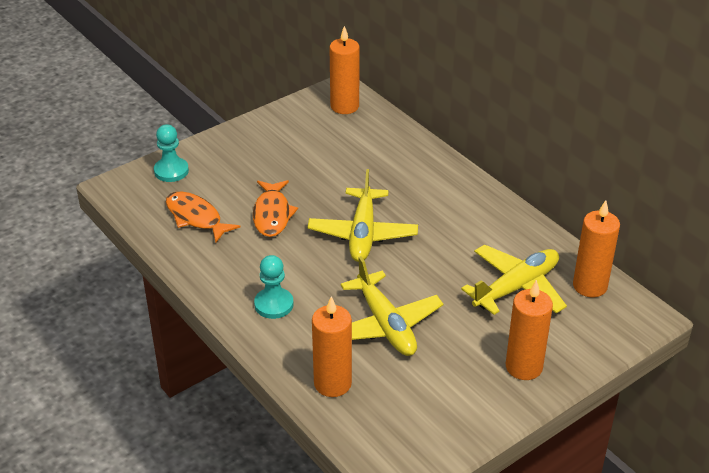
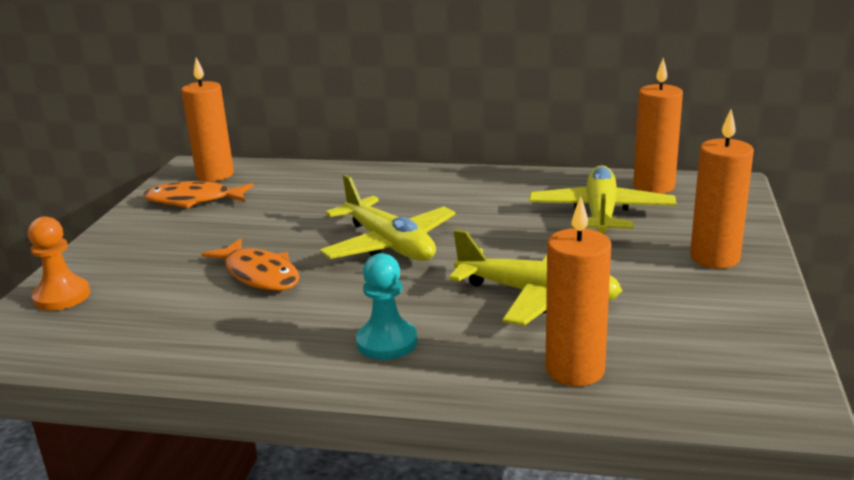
camera: 40 degrees left, 15 degrees down
turquoise pawn [154,124,189,182] -> orange pawn [28,216,91,311]
orange fish [166,192,240,243] -> orange fish moved to [143,181,254,208]

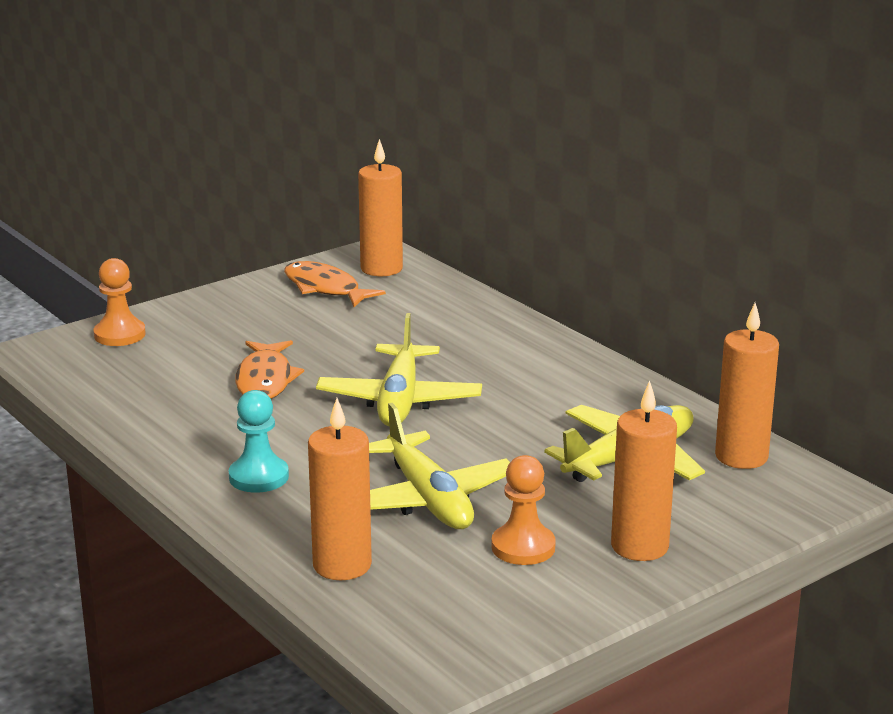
camera: 40 degrees right, 0 degrees up
none -> orange pawn [491,455,556,565]

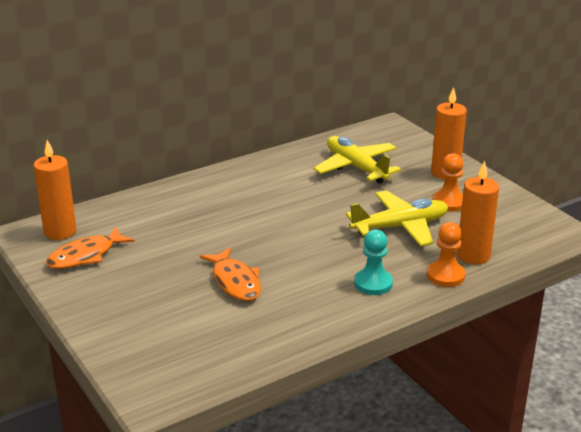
camera: 85 degrees left, 5 degrees up
orange pawn [94,258,146,346] -> orange pawn moved to [427,222,465,287]
orange fish [235,340,304,399] -> orange fish turned 60 degrees clockwise [200,248,261,301]
yellow plane [316,313,482,426] -> none
orange candle [715,303,779,469] -> none

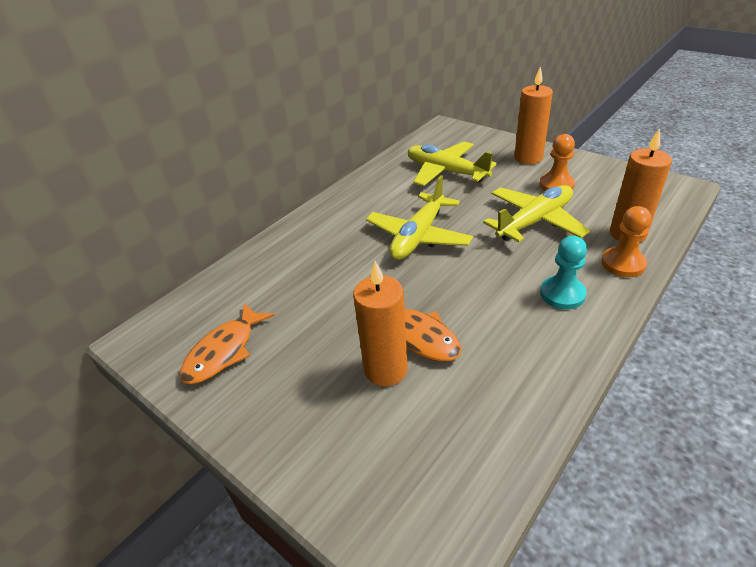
camera: 15 degrees left, 10 degrees up
orange candle [33,140,76,240] -> orange candle moved to [353,261,408,386]
none -> yellow plane [366,175,473,260]

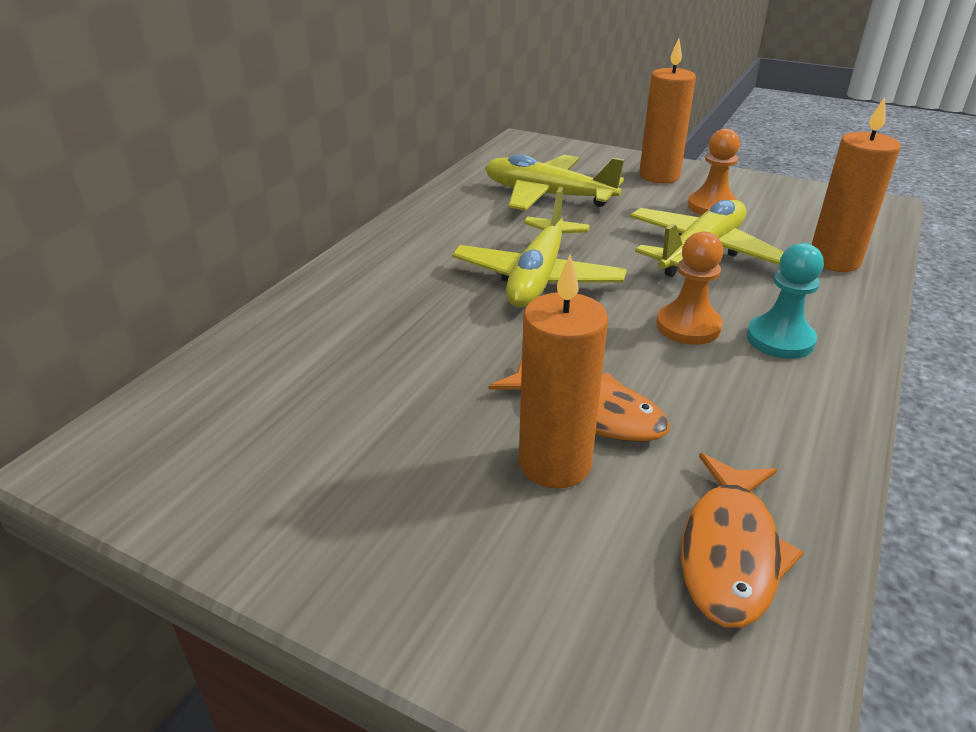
camera: 15 degrees left, 5 degrees down
orange fish [180,303,275,384] -> orange fish moved to [681,453,804,628]
orange pawn [601,206,651,277] -> orange pawn moved to [656,231,723,345]

